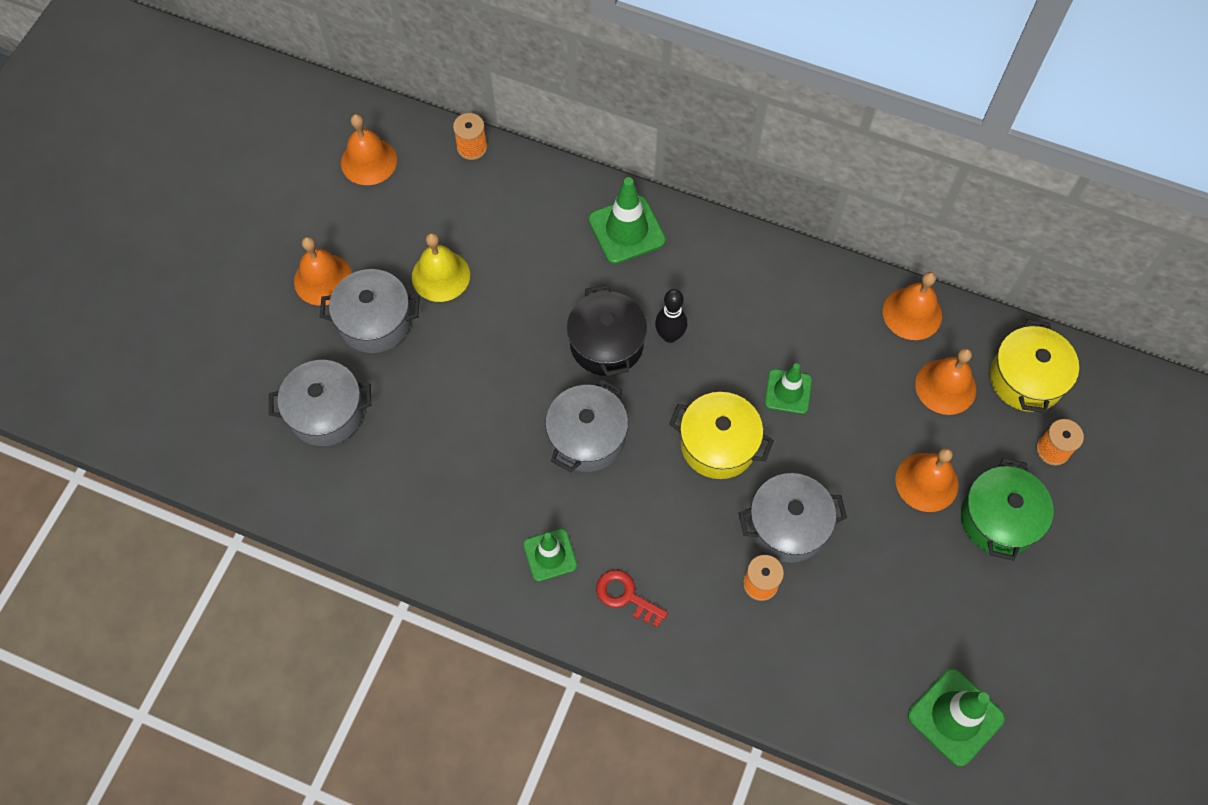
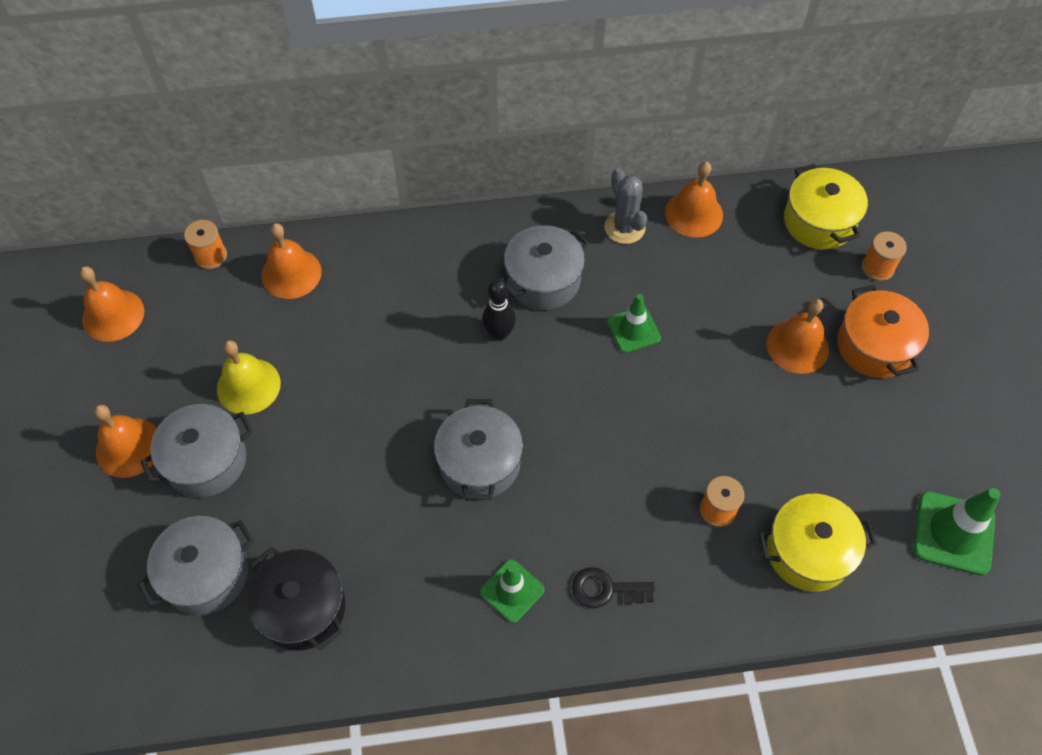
camera: 30 degrees left, 5 degrees down
black pot [567,285,647,376] -> black pot moved to [246,547,346,651]
green traffic cone [589,177,666,264] -> none
red key [596,570,668,628] -> black key [572,568,655,608]
yellow pot [669,392,774,479] -> yellow pot moved to [758,494,877,592]
grey pot [738,473,847,563] -> grey pot moved to [501,225,589,310]
orange bell [915,348,976,415] -> orange bell moved to [261,223,322,299]
green pot [961,458,1053,561] -> orange pot [837,285,929,378]
none -> grey cactus [604,168,647,244]

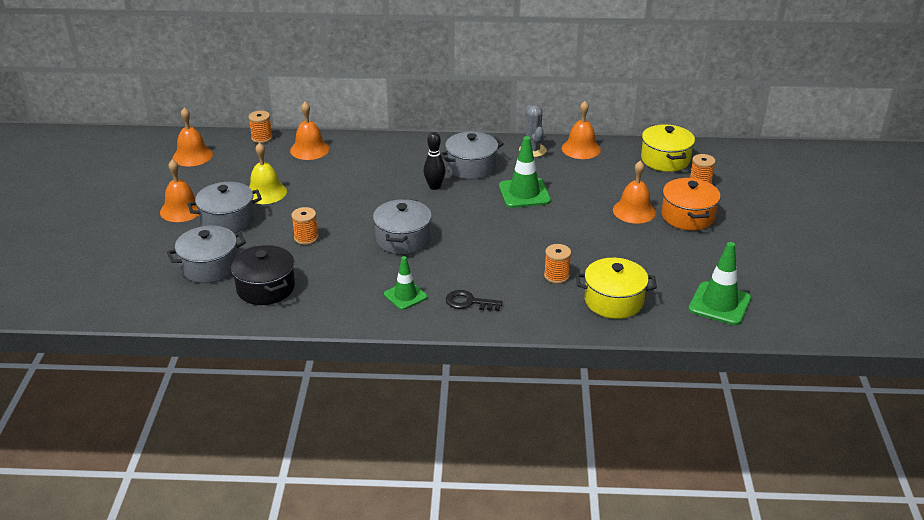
camera: 10 degrees right, 25 degrees down
green traffic cone [607,294,661,353] -> green traffic cone [499,136,551,208], size x1.54
none -> orange spool [291,207,319,245]

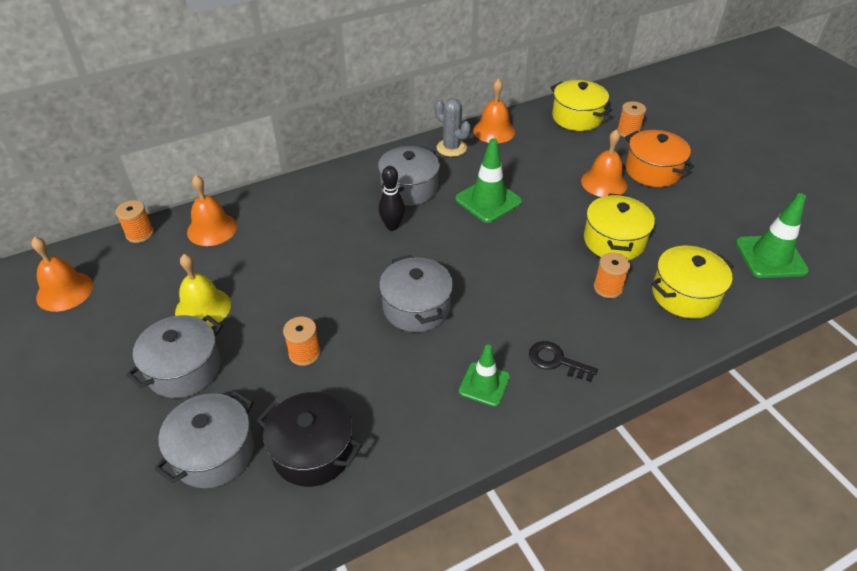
camera: 30 degrees left, 10 degrees up
orange bell [160,159,199,222] -> none
black key [446,290,503,311] -> black key turned 45 degrees clockwise [529,341,598,382]
none -> yellow pot [584,193,655,260]

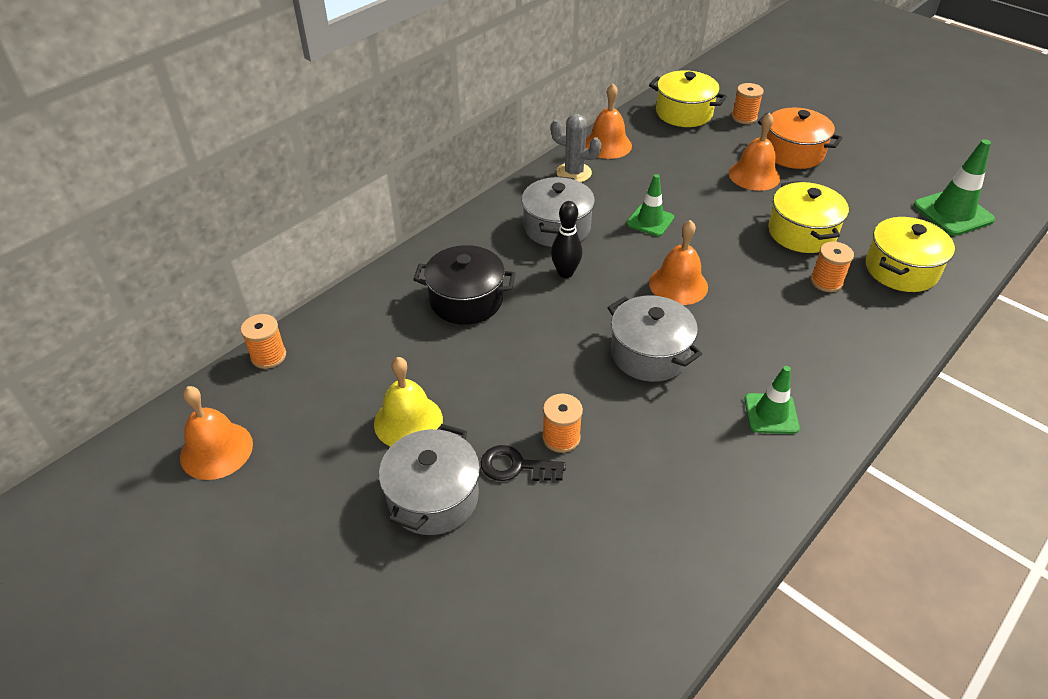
camera: 20 degrees left, 0 degrees up
grey pot [154,390,254,488] -> none
orange bell [187,175,237,246] -> orange bell moved to [649,220,708,305]
black pot [257,392,362,487] -> black pot moved to [413,245,516,325]
green traffic cone [455,138,522,223] -> green traffic cone [627,174,674,236], size x0.65
black key [529,341,598,382] -> black key moved to [481,445,566,481]

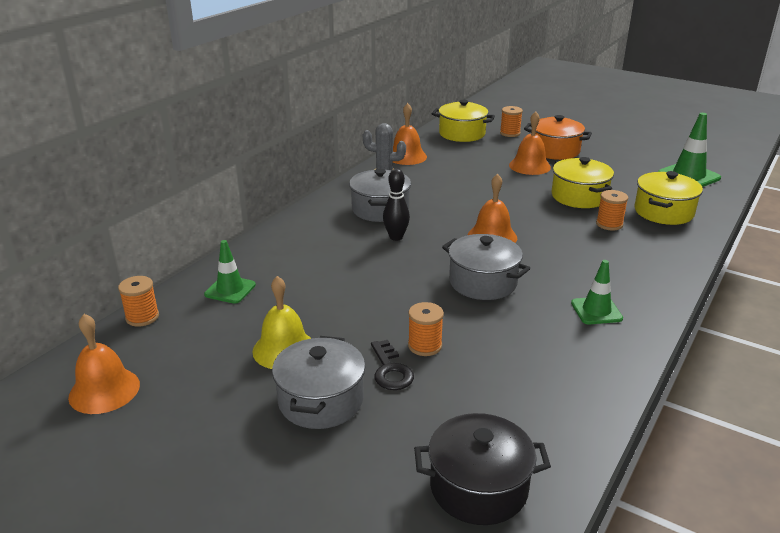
camera: 10 degrees left, 15 degrees down
black pot [413,245,516,325] -> black pot moved to [414,413,551,525]
black key [481,445,566,481] -> black key turned 105 degrees counterclockwise [371,340,414,390]
green traffic cone [627,174,674,236] -> green traffic cone moved to [204,240,256,304]

